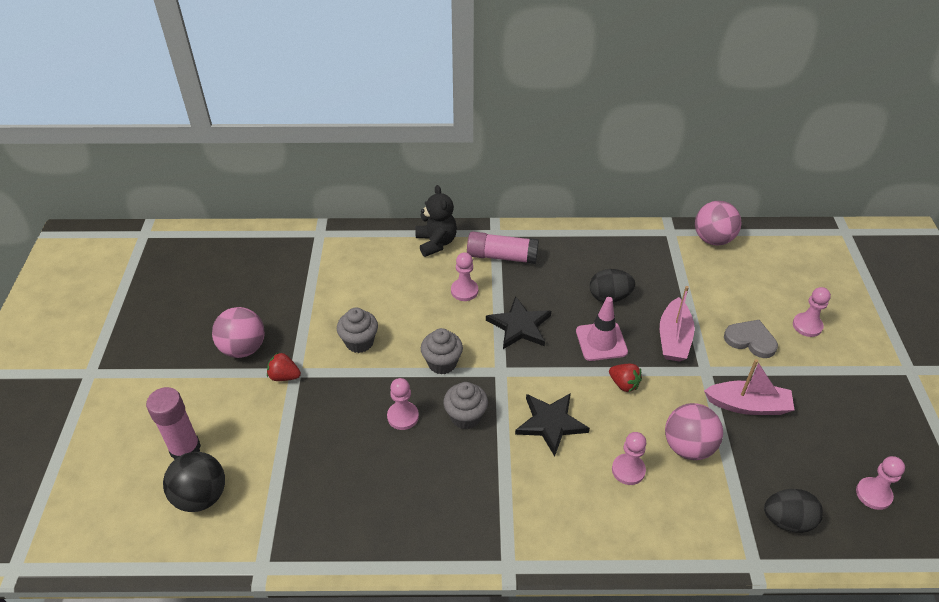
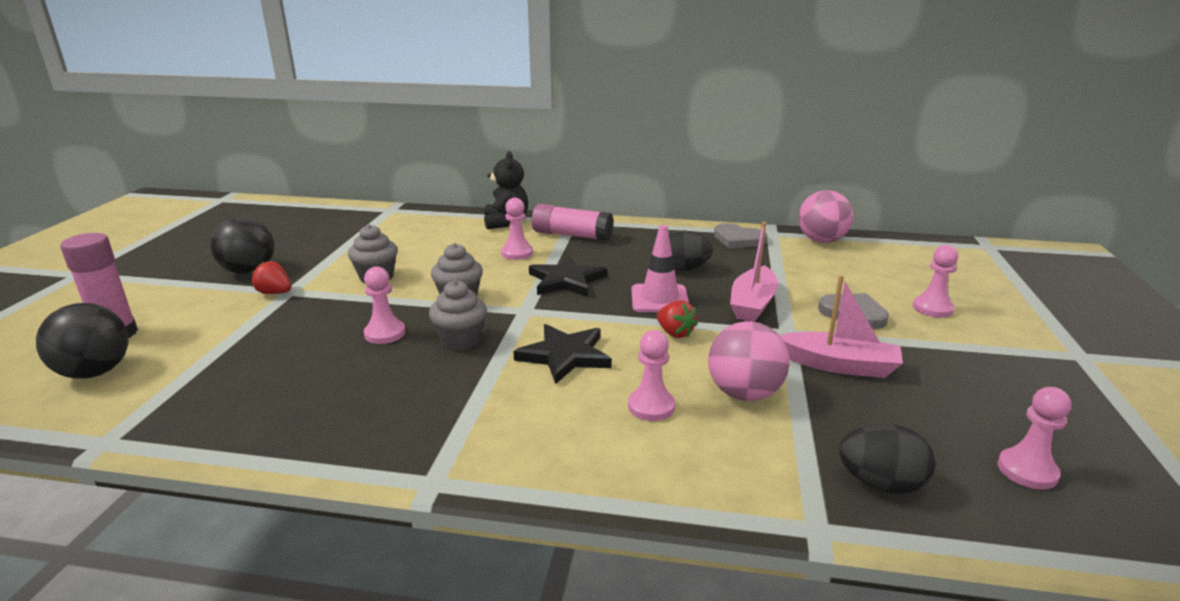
camera: 10 degrees right, 20 degrees down
pink ball [212,307,265,358] -> black ball [210,216,275,274]
none -> grey heart [714,223,768,248]

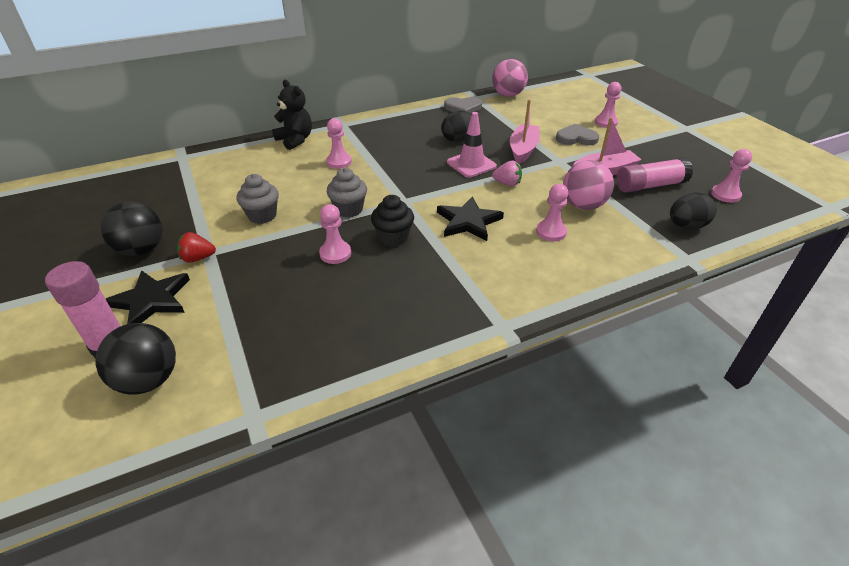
camera: 35 degrees left, 15 degrees up
grey cupcake [429,280,487,351] -> black cupcake [371,195,414,247]
black star [529,256,607,297] -> black star moved to [106,270,190,324]
pink glue stick [532,204,614,241] -> pink glue stick moved to [617,158,693,193]
red strawberry [657,300,698,338] -> pink strawberry [492,161,522,186]
pink boat [730,222,778,322] -> pink boat turned 150 degrees counterclockwise [510,99,540,164]

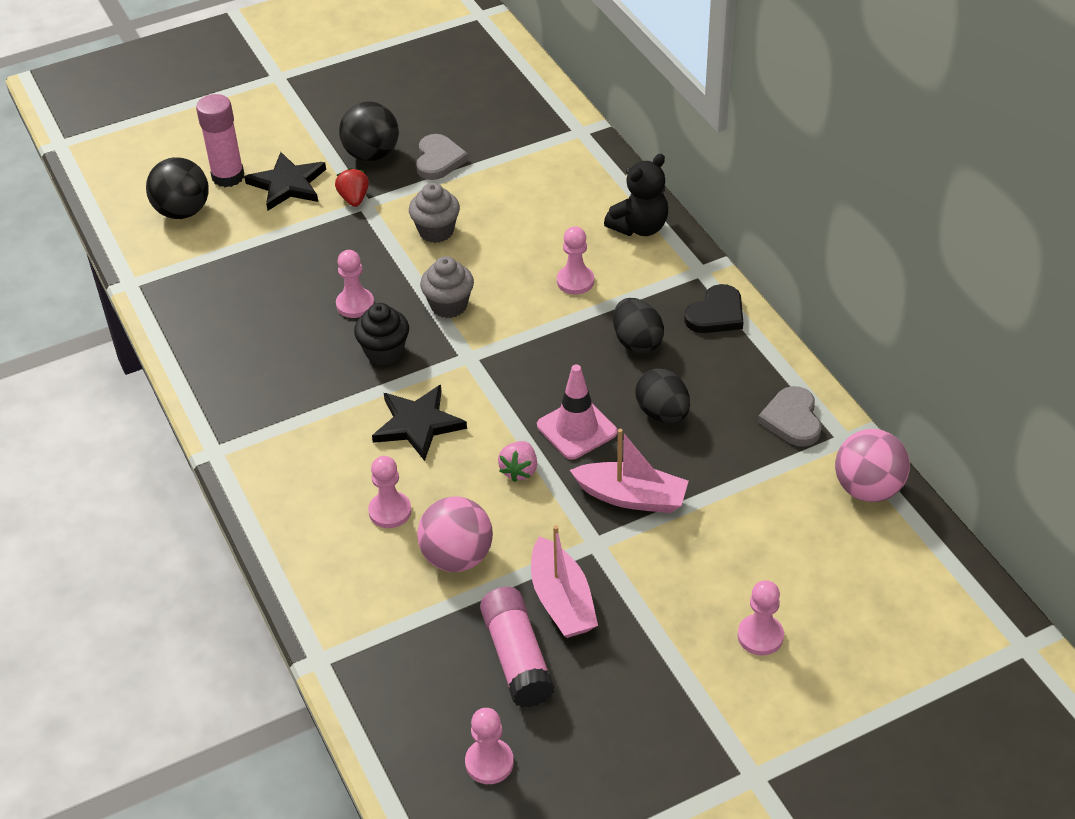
camera: 90 degrees right, 5 degrees up
grey heart [556,124,599,145] -> grey heart moved to [416,134,469,180]
black egg [670,193,717,229] -> black egg moved to [613,298,664,353]
none -> black heart [684,284,743,333]

